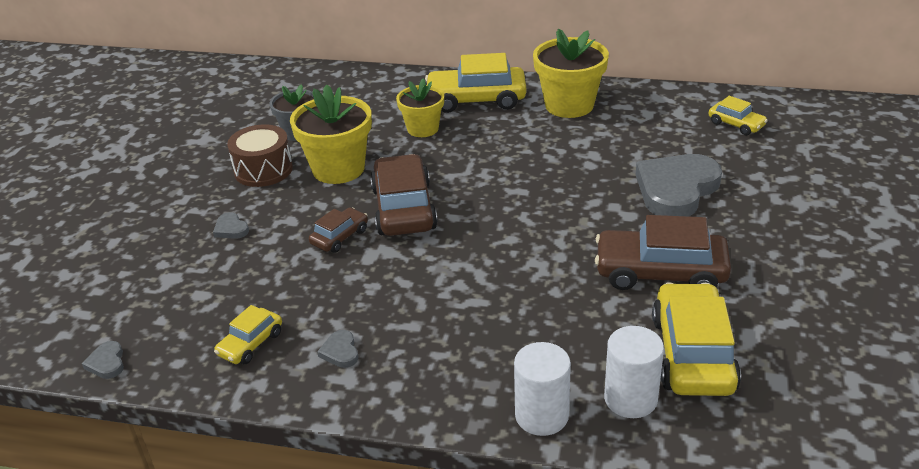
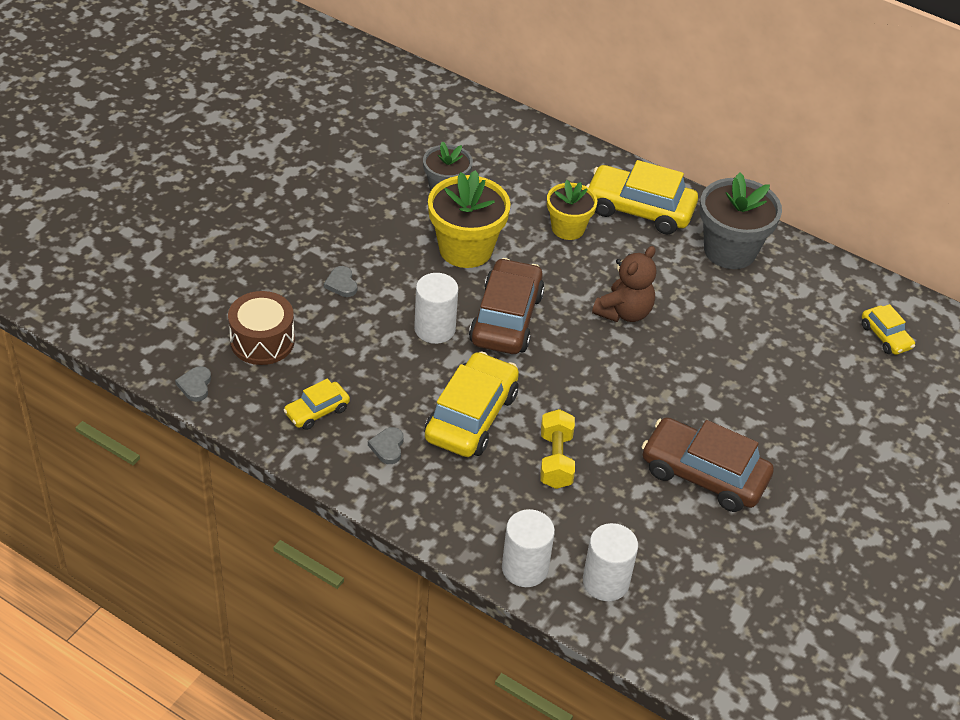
camera: 15 degrees right, 10 degrees up
brown drum [227,124,293,187] -> brown drum moved to [228,291,295,365]
brown car [309,207,368,253] -> white cylinder [414,273,458,344]
yellow flower pot [533,29,609,118] -> grey flower pot [700,172,782,269]
grey heart [636,154,722,217] -> none
yellow car [652,282,741,396] -> yellow car moved to [425,351,519,457]
none -> yellow dumbbell [540,409,575,489]
none -> brown teddy bear [592,246,656,322]

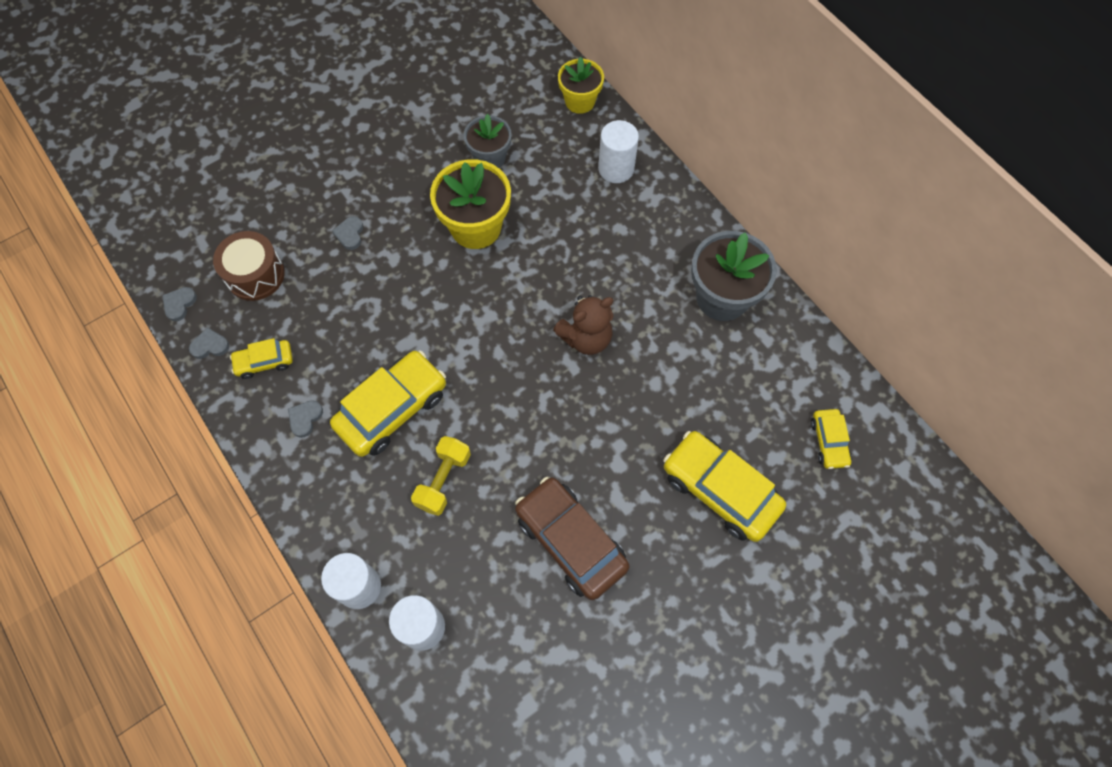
camera: 25 degrees right, 20 degrees up
white cylinder [414,273,458,344] -> white cylinder moved to [598,120,639,183]
brown car [469,258,545,354] -> none
yellow flower pot [547,180,597,240] -> yellow flower pot moved to [558,57,604,114]
yellow car [586,160,698,235] -> yellow car moved to [664,431,786,542]
none -> grey heart [189,327,229,359]

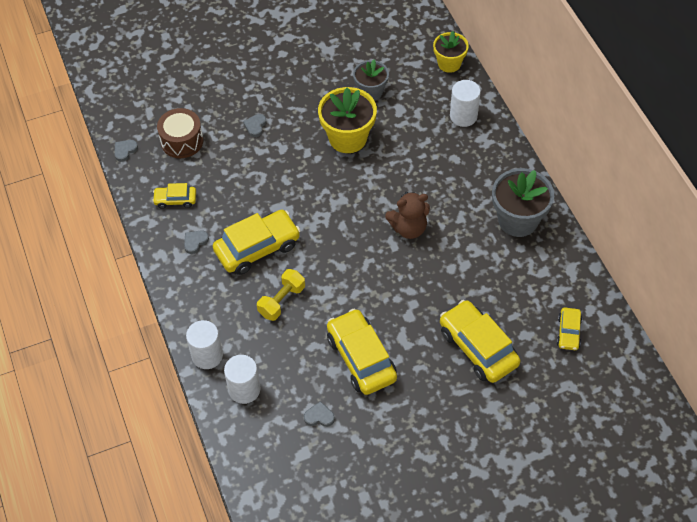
camera: 15 degrees right, 10 degrees down
grey heart [189,327,229,359] -> grey heart moved to [304,401,335,427]
brown car [515,477,630,600] -> yellow car [327,309,397,395]

